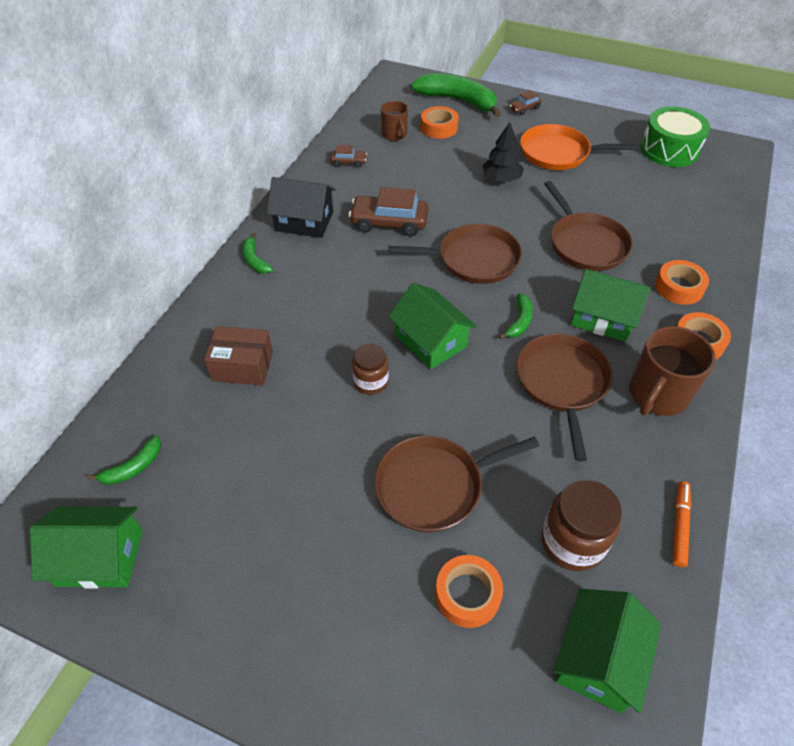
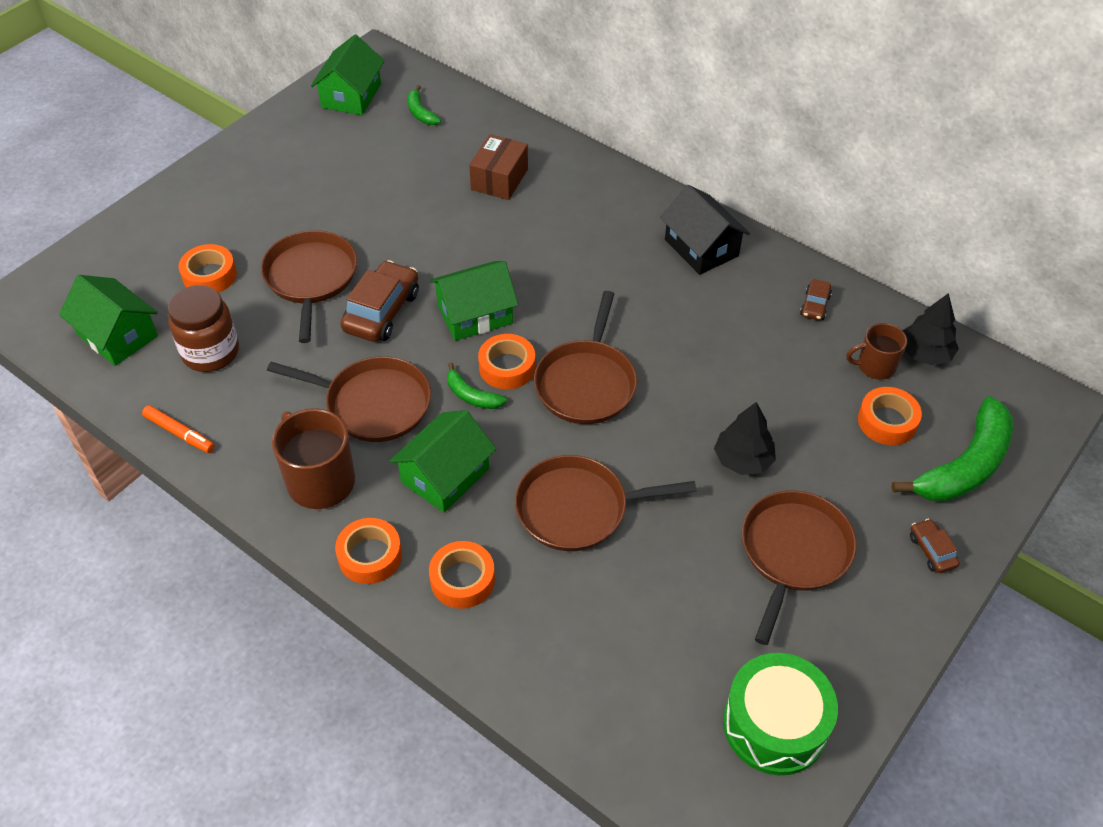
camera: 105 degrees right, 0 degrees up
green banana [242,232,273,274] -> none
black house [267,177,336,238] -> black house turned 60 degrees counterclockwise [660,185,750,275]
brown car [349,187,428,236] -> brown car moved to [341,260,419,342]
brown jar [352,343,389,395] -> none
orange pan [520,124,638,170] -> brown pan [742,490,857,645]
none -> orange tape [478,334,535,389]
none -> black tree [902,293,959,366]

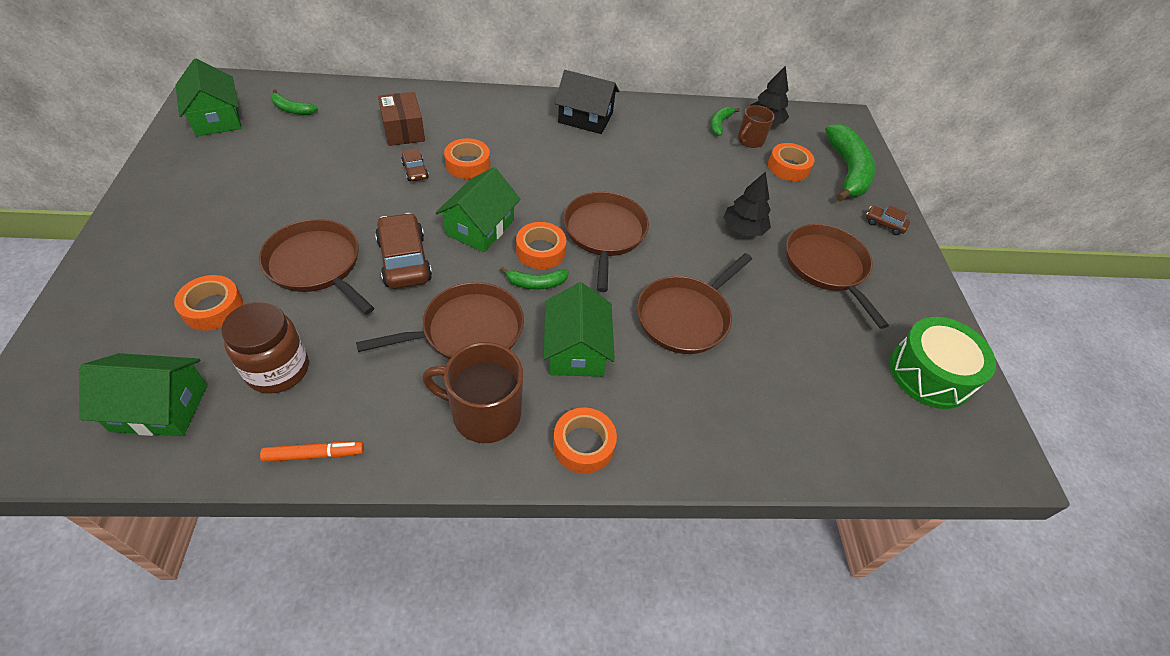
camera: 45 degrees left, 0 degrees up
orange tape [429,541,495,609] -> orange tape moved to [444,138,490,179]
brown pan [534,291,637,424] -> brown pan turned 150 degrees counterclockwise [563,192,649,292]
brown car [800,279,832,321] -> brown car moved to [401,148,429,181]
none -> green banana [710,107,740,136]

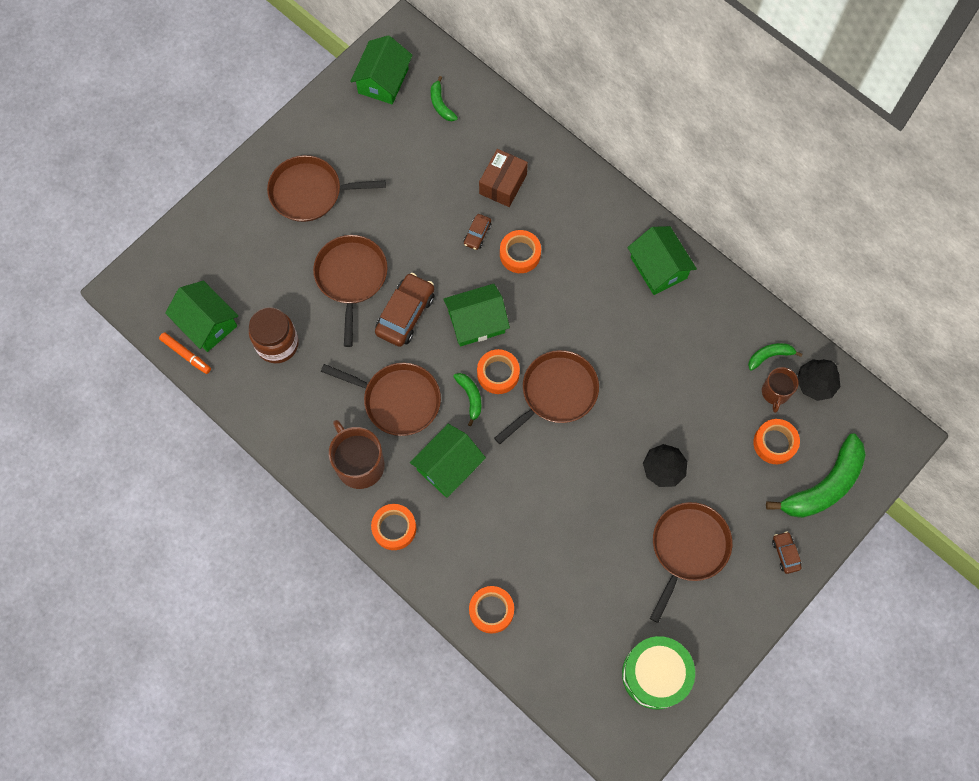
camera: 50 degrees right, 20 degrees up
orange tape [174,275,243,331] -> orange tape moved to [469,586,514,633]
orange marker [260,442,364,462] -> orange marker moved to [159,332,211,374]
green banana [500,267,569,290] -> green banana turned 150 degrees counterclockwise [453,373,481,426]
black house [555,70,619,134] -> green house [627,226,697,295]
brown pan [637,253,752,354] -> brown pan moved to [267,155,386,222]
brown mug [738,105,775,148] -> brown mug turned 75 degrees counterclockwise [762,367,798,413]

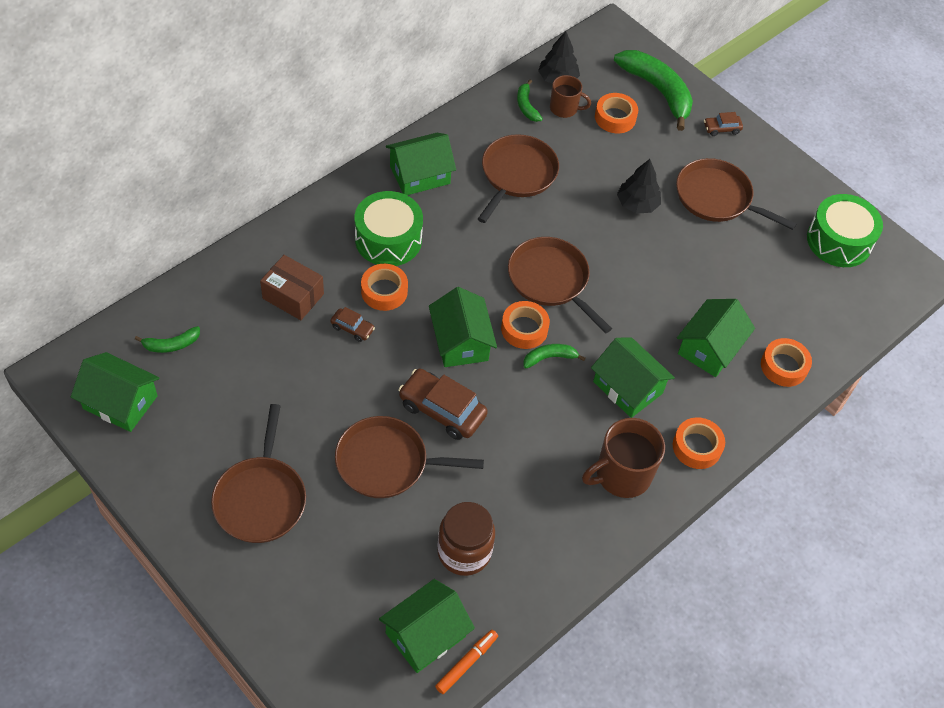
camera: 90 degrees left, 15 degrees down
brown pan [321,363,441,436] -> brown pan moved to [478,134,559,223]
none -> green drum [355,191,423,266]
none -> green house [677,299,755,377]

